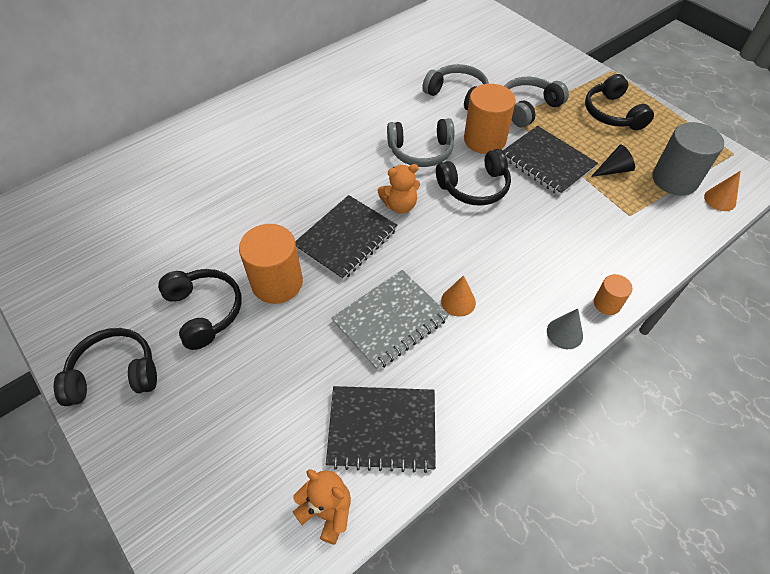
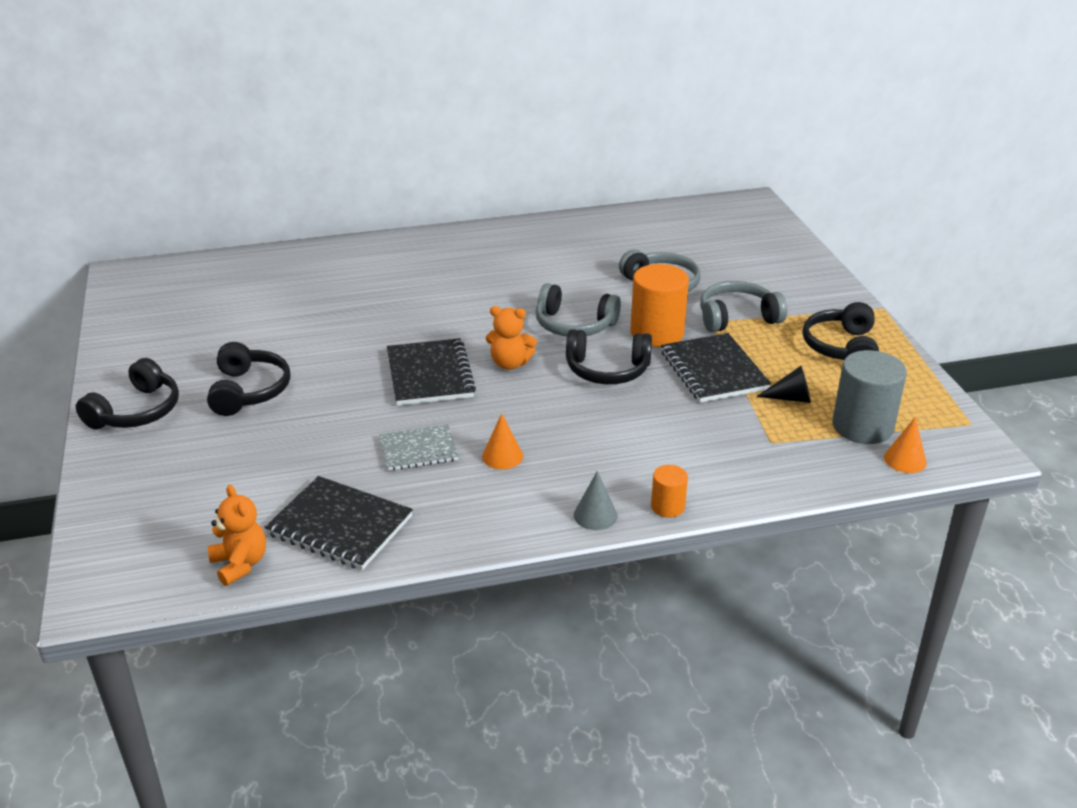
camera: 25 degrees right, 20 degrees down
black headphones [54,328,157,406] -> black headphones turned 105 degrees clockwise [76,358,179,430]
orange cylinder [239,224,303,304] -> none
black notebook [295,195,397,281] -> black notebook turned 75 degrees counterclockwise [387,338,476,406]
grey notebook [331,270,449,370] -> grey notebook [380,424,459,471], size x0.66

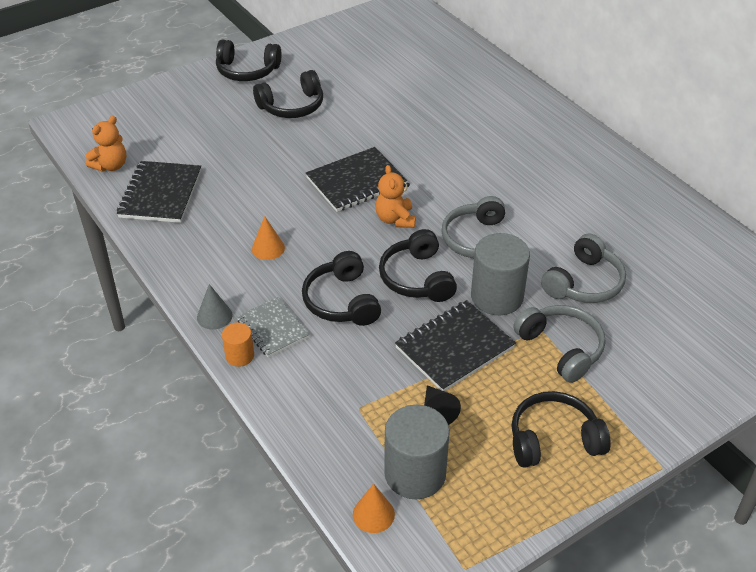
camera: 70 degrees right, 10 degrees up
grey notebook [380,424,459,471] -> grey notebook moved to [237,297,310,357]
orange cylinder [630,264,689,347] -> grey cylinder [471,233,530,315]
none -> black headphones [302,251,381,326]

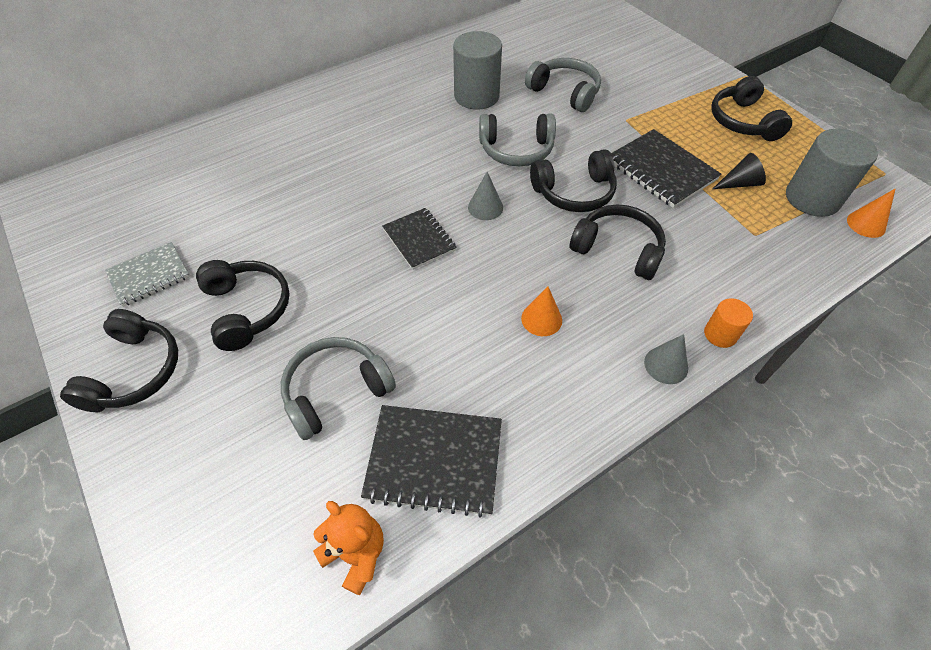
camera: 90 degrees left, 10 degrees up
grey notebook [237,297,310,357] -> grey notebook moved to [105,242,190,307]
black headphones [302,251,381,326] -> black headphones turned 135 degrees counterclockwise [570,205,666,280]
black notebook [306,147,407,212] -> black notebook [382,208,457,270], size x0.66
orange teddy bear [376,165,415,228] -> grey cone [468,172,503,220]
grey cylinder [471,233,530,315] -> grey cylinder moved to [453,31,502,110]
grey headphones [513,305,605,383] -> grey headphones moved to [281,337,396,440]

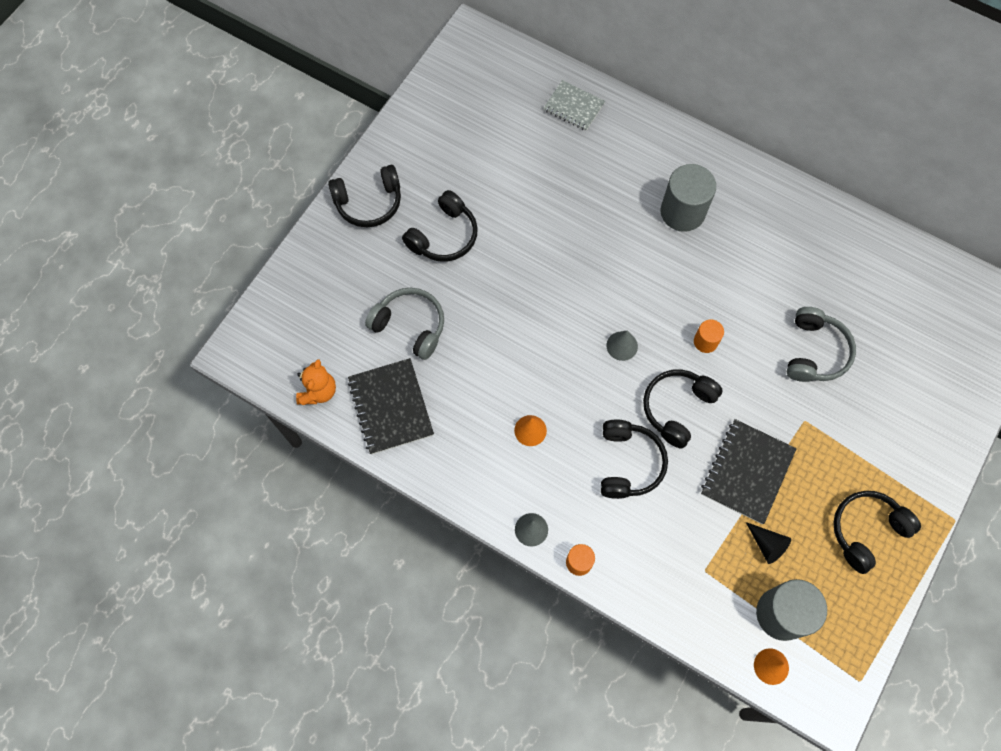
camera: 65 degrees right, 15 degrees up
grey notebook [105,242,190,307] -> grey notebook moved to [544,80,605,131]
black notebook [382,208,457,270] -> none
grey cylinder [453,31,502,110] -> grey cylinder moved to [661,164,716,232]
grey headphones [479,114,556,166] -> orange cylinder [694,320,724,353]
black headphones [530,150,617,212] -> black headphones turned 75 degrees clockwise [643,369,723,449]

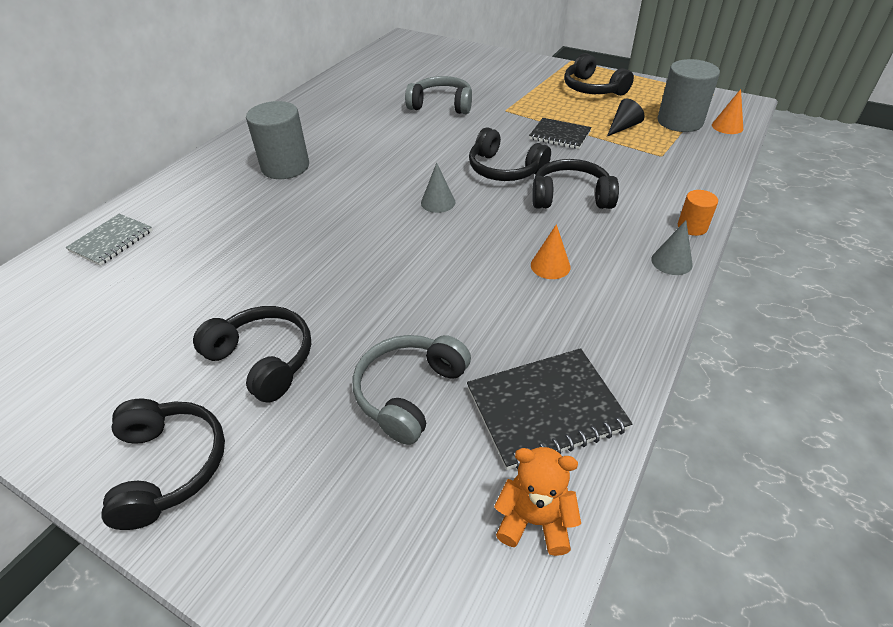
camera: 90 degrees left, 25 degrees down
orange cylinder [694,320,724,353] -> none
black notebook [701,419,797,524] -> black notebook [529,118,592,149], size x0.66

